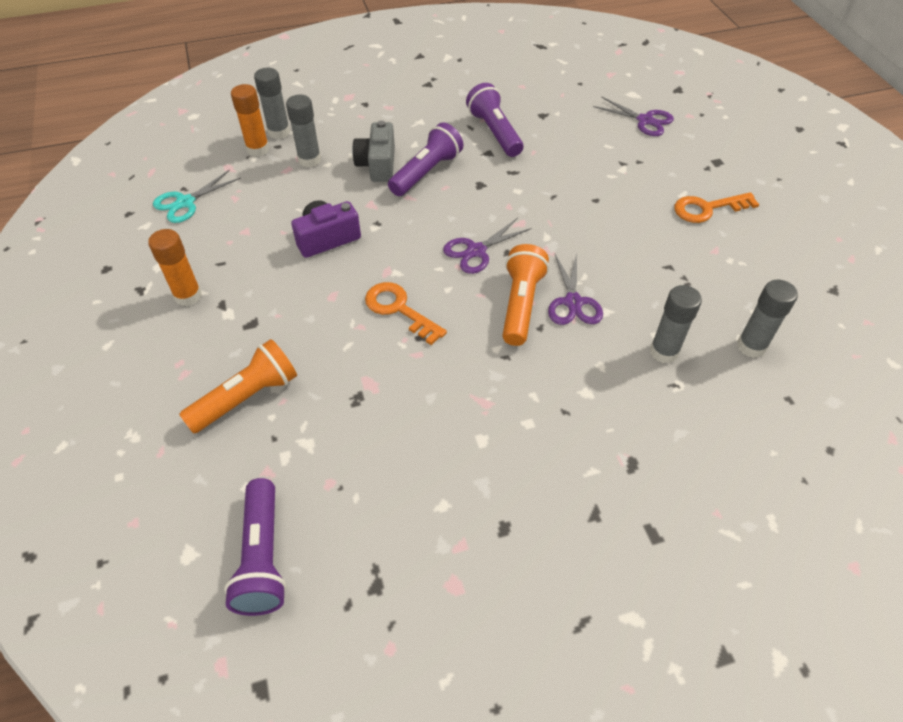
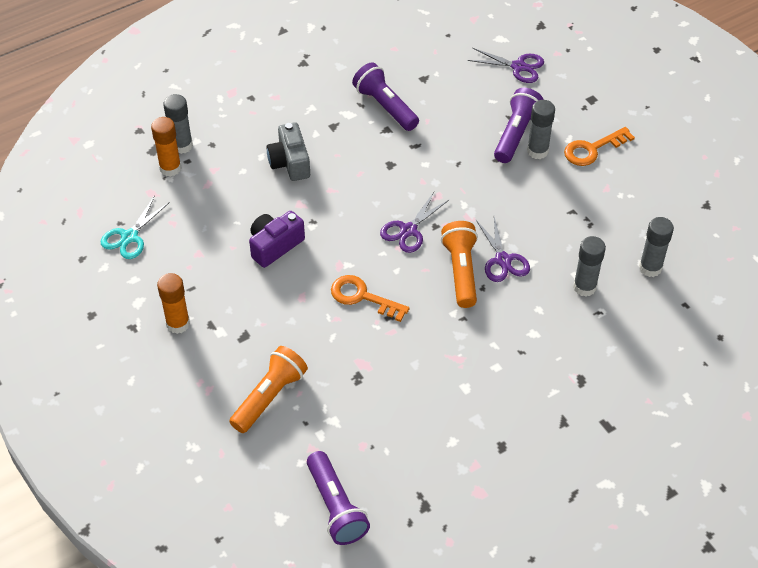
camera: 15 degrees left, 0 degrees up
grey glue stick [286,95,321,167] -> grey glue stick moved to [527,100,555,159]
purple flashlight [388,122,463,196] -> purple flashlight moved to [494,88,544,163]

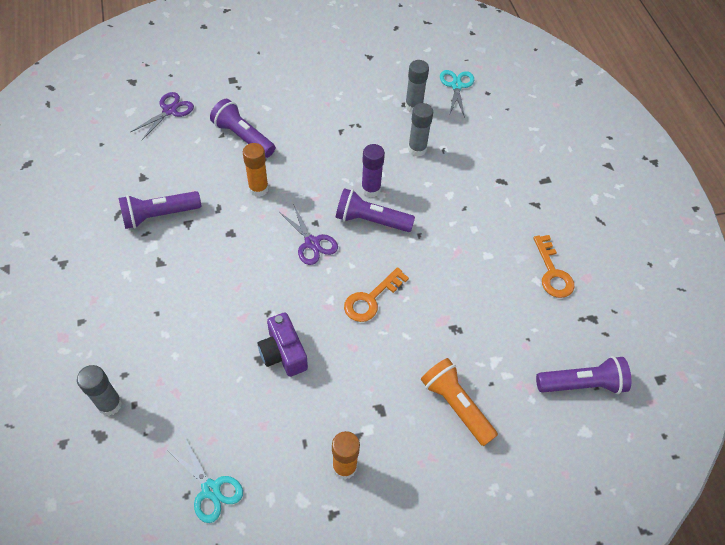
camera: 75 degrees left, 5 degrees up
orange glue stick [151,117,182,177] -> orange glue stick moved to [243,143,269,197]
grey camera [267,122,310,181] -> none
orange flashlight [441,221,478,308] -> purple flashlight [336,188,415,232]
purple scissors [476,217,530,282] -> purple glue stick [361,144,385,198]
grey glue stick [527,100,555,159] -> none
orange key [564,127,635,166] -> orange key moved to [533,235,575,298]
none -> turquoise scissors [440,70,474,118]

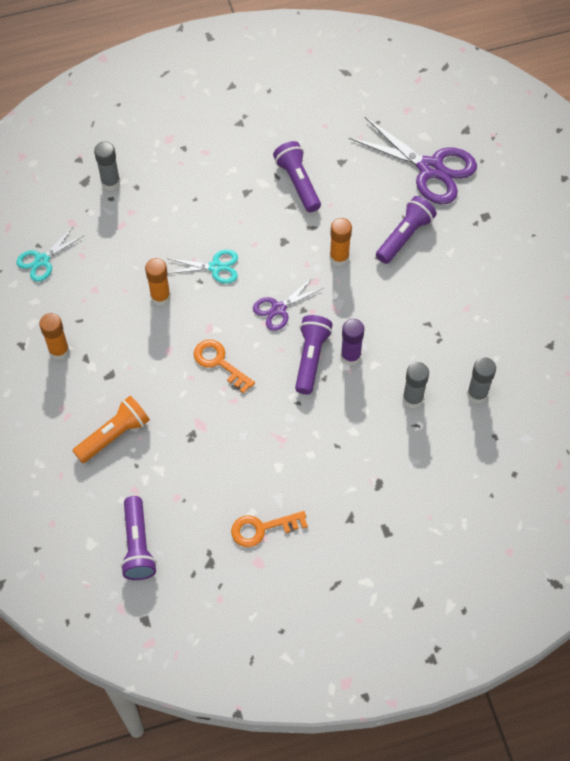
camera: 90 degrees right, 5 degrees up
purple scissors [131,92,194,141] -> purple scissors [349,117,477,204], size x1.86
purple camera [258,312,308,377] -> orange glue stick [145,258,171,306]
turquoise scissors [440,70,474,118] -> turquoise scissors moved to [167,250,238,284]

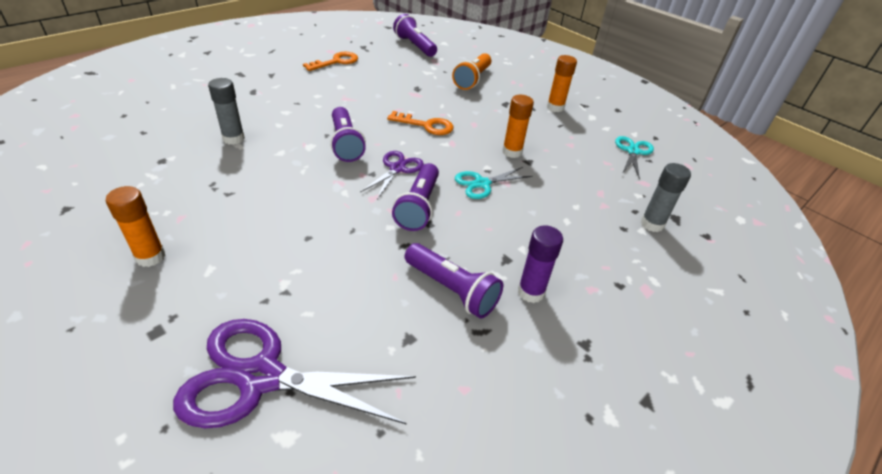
camera: 150 degrees right, 20 degrees down
orange glue stick [330,218,352,266] -> orange glue stick moved to [106,186,166,267]
purple glue stick [341,319,365,365] -> purple glue stick moved to [518,225,563,303]
purple flashlight [376,196,437,264] -> purple flashlight moved to [392,163,439,231]
grey glue stick [467,357,496,404] -> none

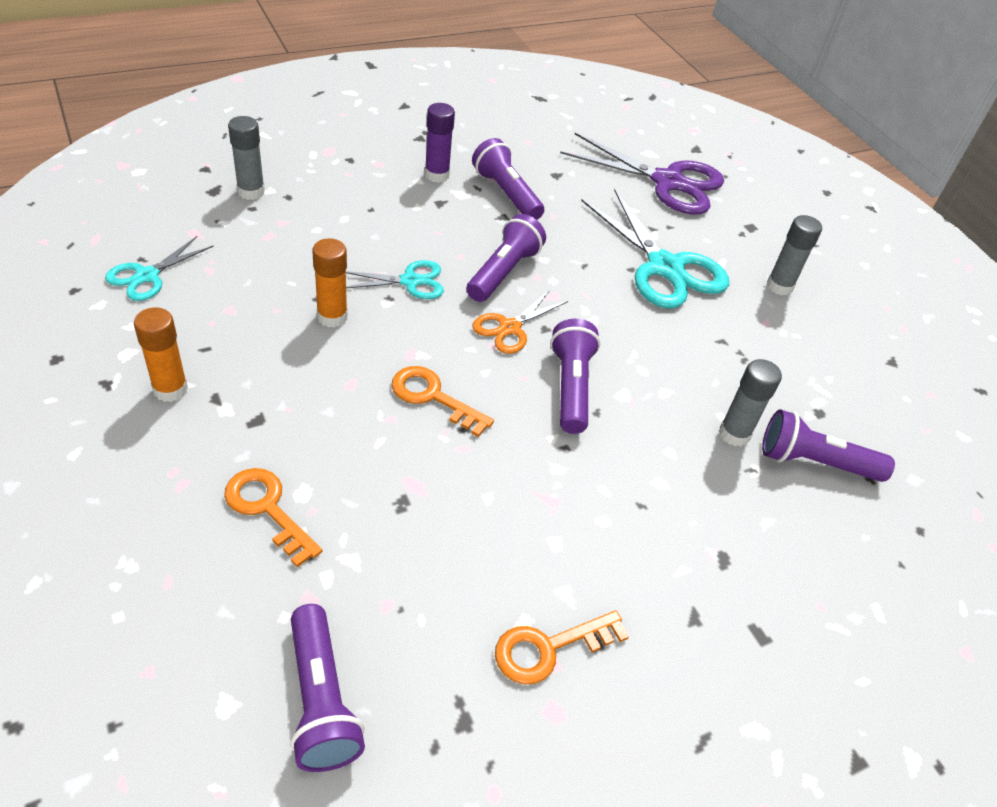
camera: 165 degrees left, 5 degrees up
orange glue stick [106,186,166,267] -> grey glue stick [767,215,822,295]
purple scissors [360,151,424,199] -> orange scissors [472,290,568,354]
orange flashlight [452,53,491,90] -> orange key [224,468,322,567]
none -> turquoise scissors [581,189,729,309]
none -> purple flashlight [762,409,895,482]

